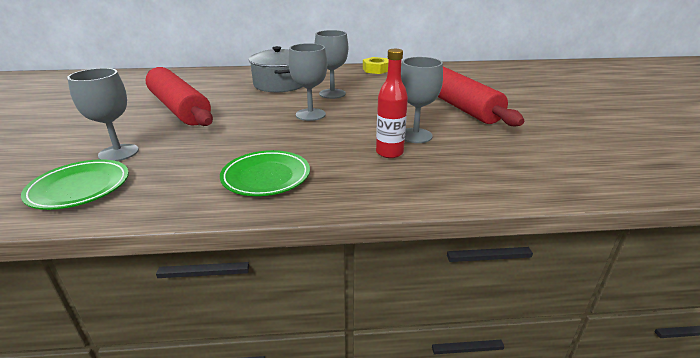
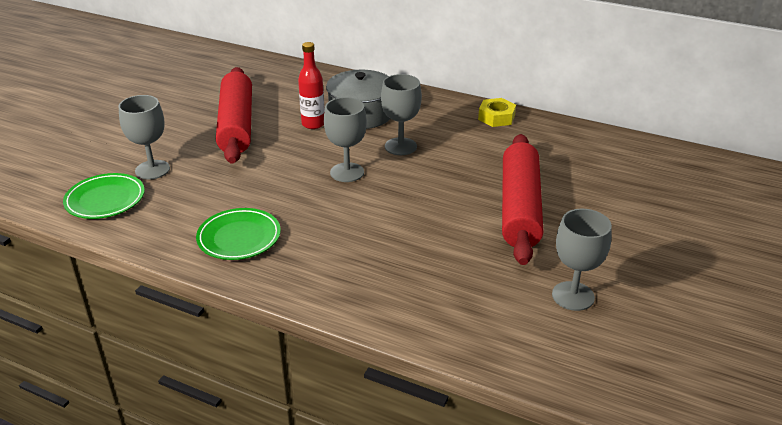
camera: 30 degrees right, 5 degrees up
red bottle [376,49,408,158] -> red bottle moved to [298,42,325,129]
grey goblet [401,57,443,143] -> grey goblet moved to [552,209,612,311]

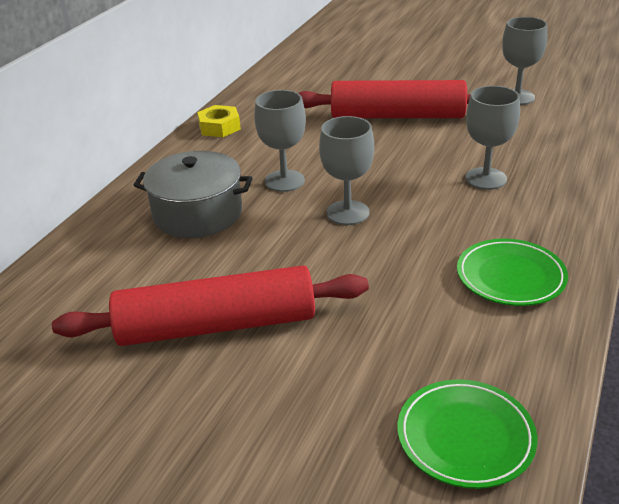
camera: 90 degrees left, 0 degrees up
grey goblet [118,95,170,180] -> grey goblet moved to [465,86,520,190]
red bottle [298,42,325,129] -> none

